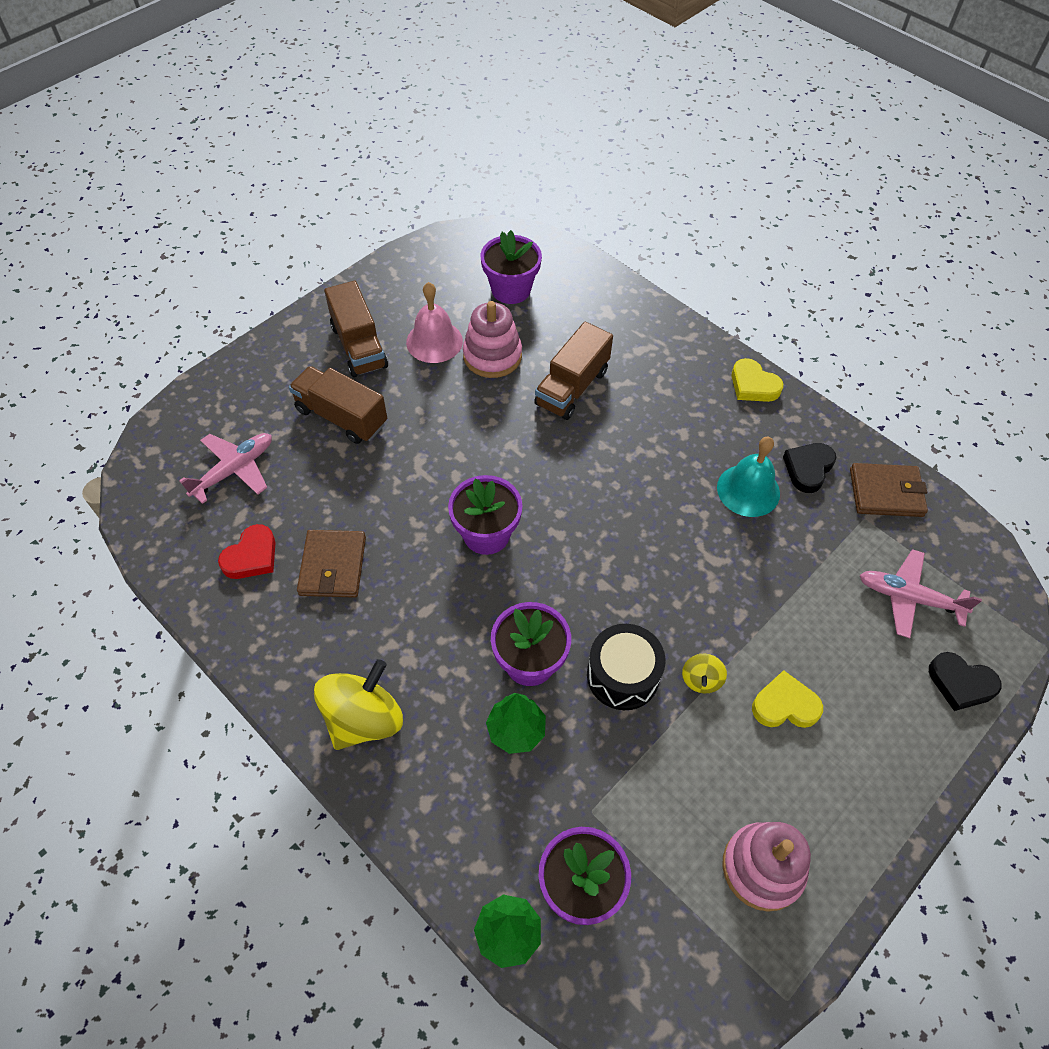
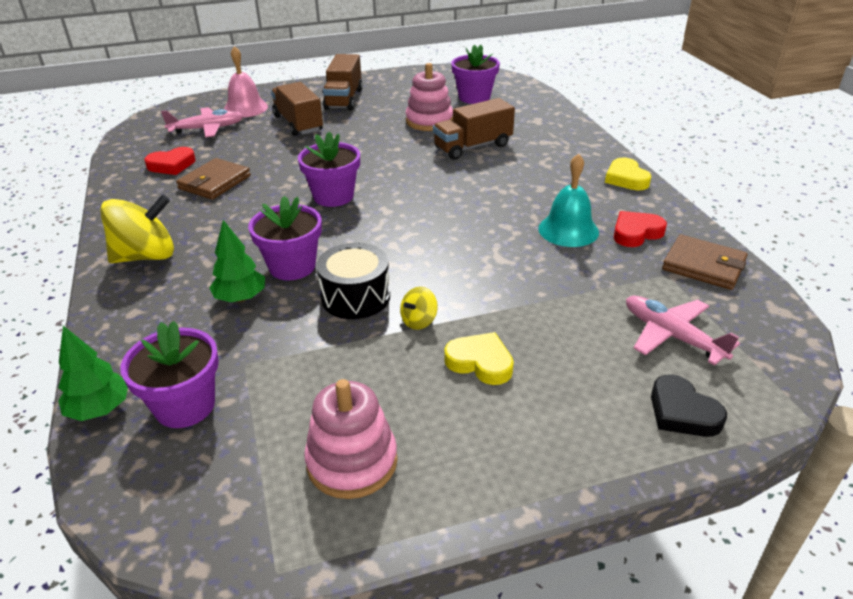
camera: 30 degrees right, 20 degrees down
pink bell [406,282,463,363] -> pink bell moved to [224,46,268,118]
black heart [783,443,836,493] -> red heart [614,211,667,247]

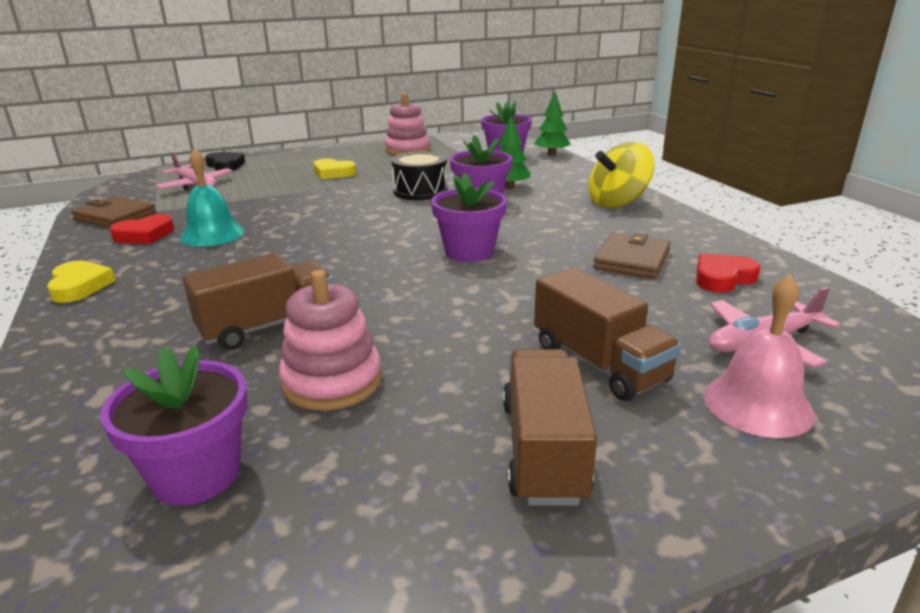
camera: 175 degrees right, 10 degrees down
yellow spinning top [400,287,438,330] -> none

